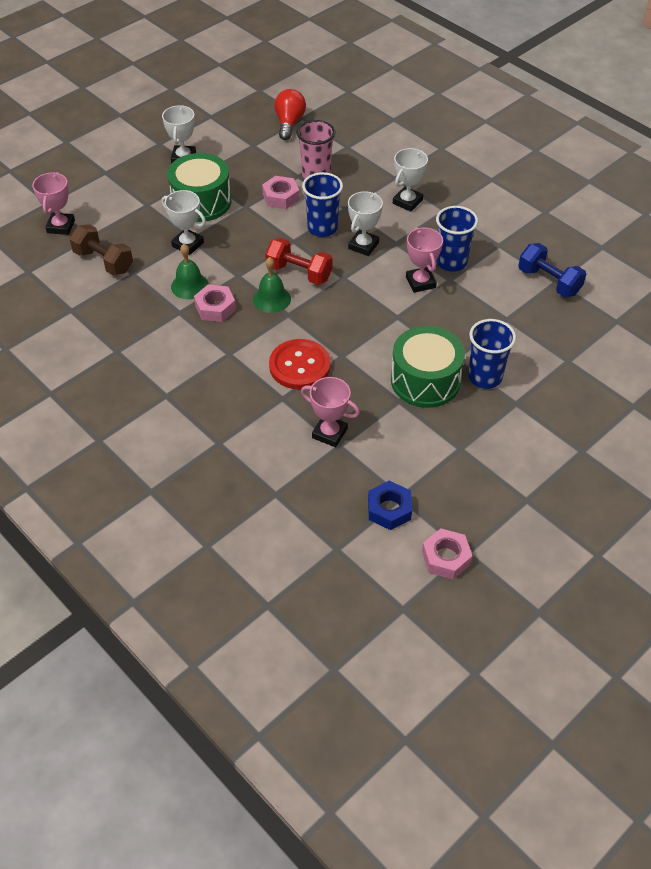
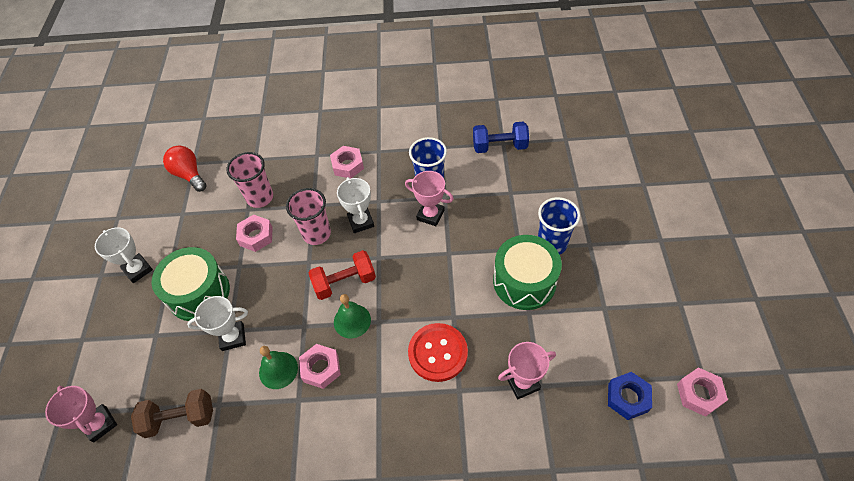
camera: 45 degrees left, 5 degrees up
blue cup [302,172,343,237] -> pink cup [286,188,331,245]
white trophy [393,148,428,212] -> pink nut [330,146,364,179]

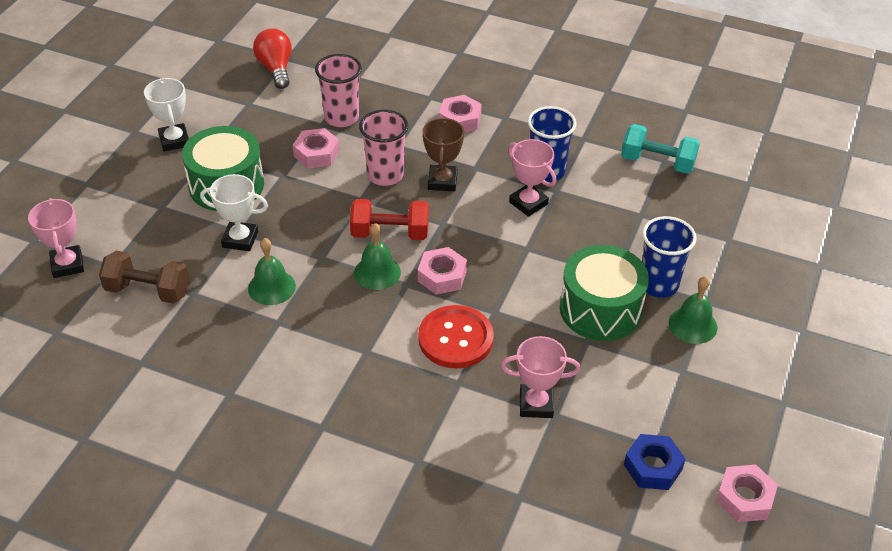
camera: 20 degrees right, 10 degrees down
pink nut [299,344,341,389] -> pink nut moved to [418,247,467,295]
white trophy [337,177,374,233] -> brown trophy [423,117,464,191]
blue dumbbell [473,122,529,153] -> turquoise dumbbell [621,124,700,174]
none -> green bell [669,276,717,344]

